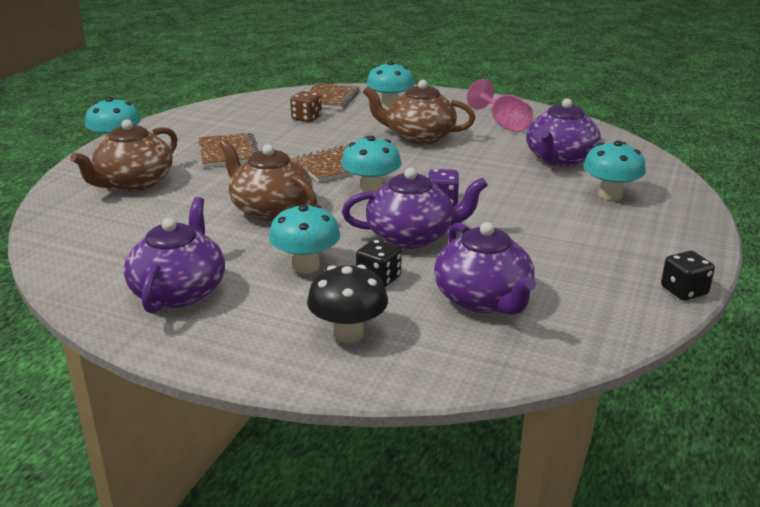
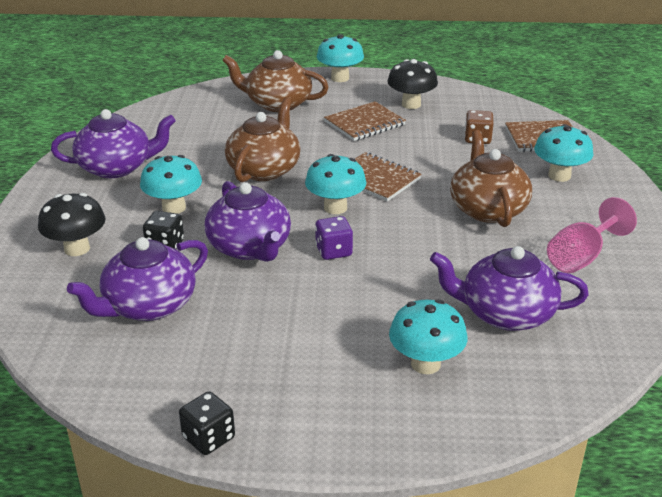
camera: 70 degrees right, 5 degrees up
none -> black mushroom [387,59,438,109]

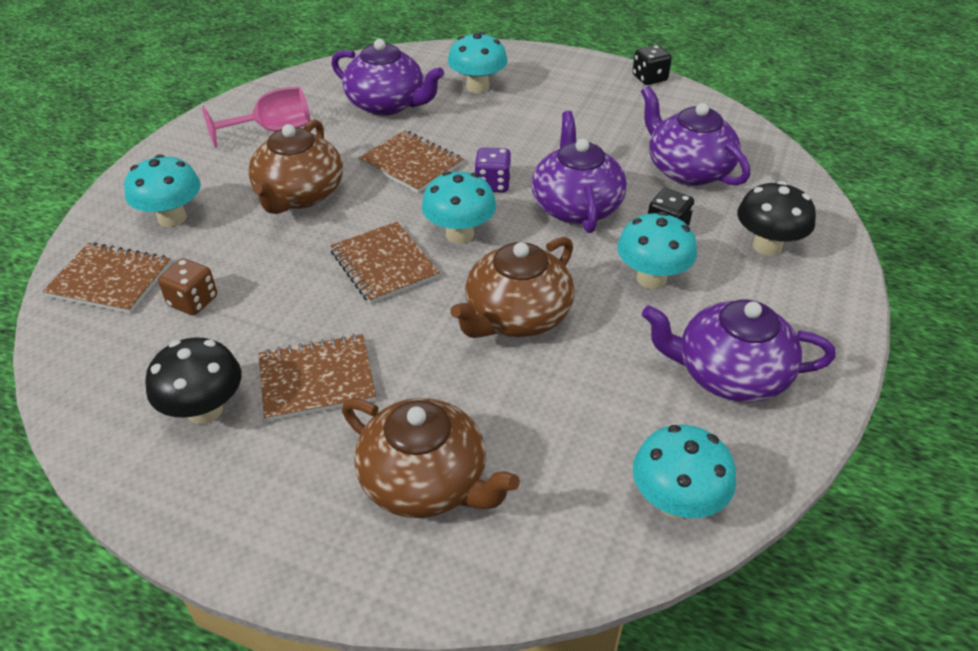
camera: 160 degrees left, 10 degrees up
purple teapot [67,237,208,321] -> purple teapot turned 105 degrees counterclockwise [641,86,750,186]
turquoise mushroom [317,34,364,82] -> turquoise mushroom moved to [633,425,736,519]
none -> brown notebook [359,130,463,193]

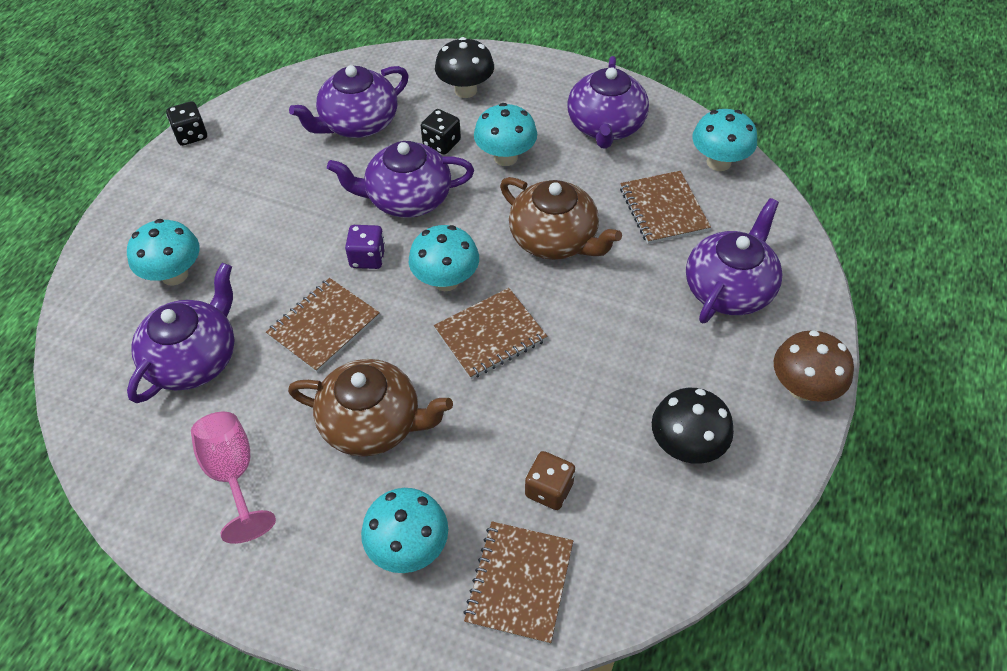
camera: 90 degrees left, 10 degrees up
brown notebook [258,334,376,422] -> brown notebook moved to [620,171,711,244]
brown teapot [342,398,520,518] -> purple teapot [686,198,782,323]
none -> brown mushroom [774,330,854,402]

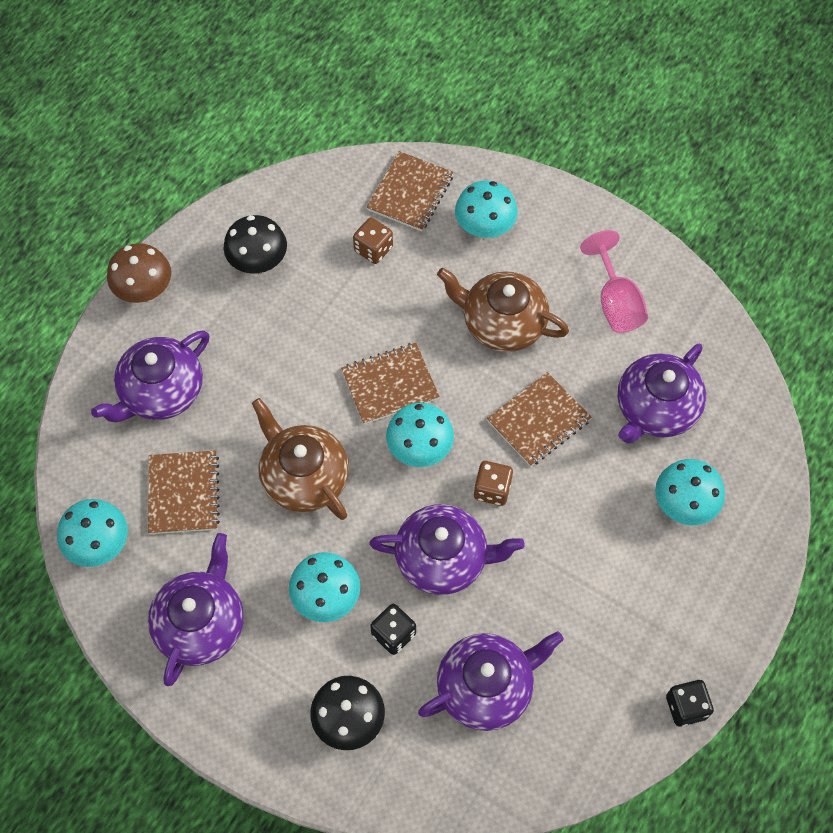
camera: 170 degrees left, 10 degrees up
purple dice [345,225,385,269] -> brown dice [474,461,513,506]

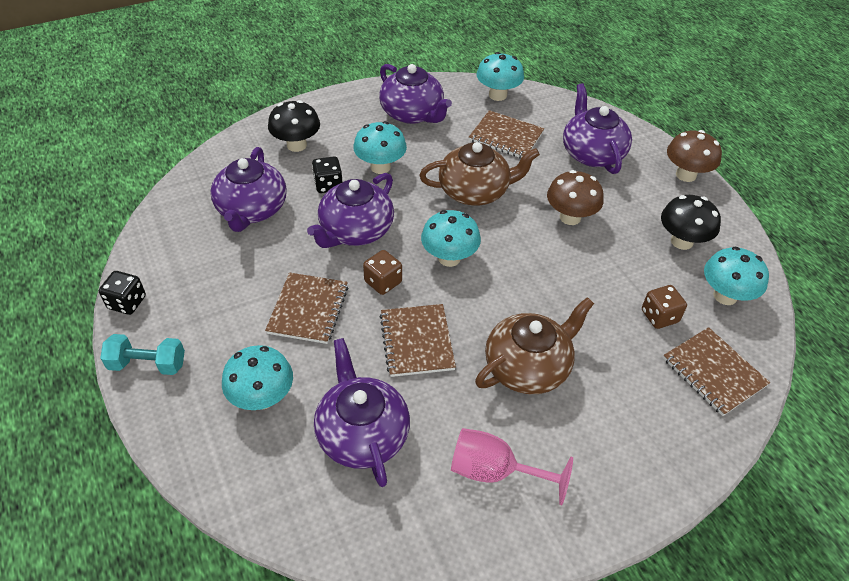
camera: 120 degrees right, 15 degrees down
brown notebook [341,343,440,424] -> brown notebook moved to [265,272,348,344]
turquoise mushroom [455,180,517,238] -> turquoise mushroom moved to [704,247,769,305]
none -> turquoise dumbbell [100,334,185,375]
none -> brown mushroom [547,170,604,225]

